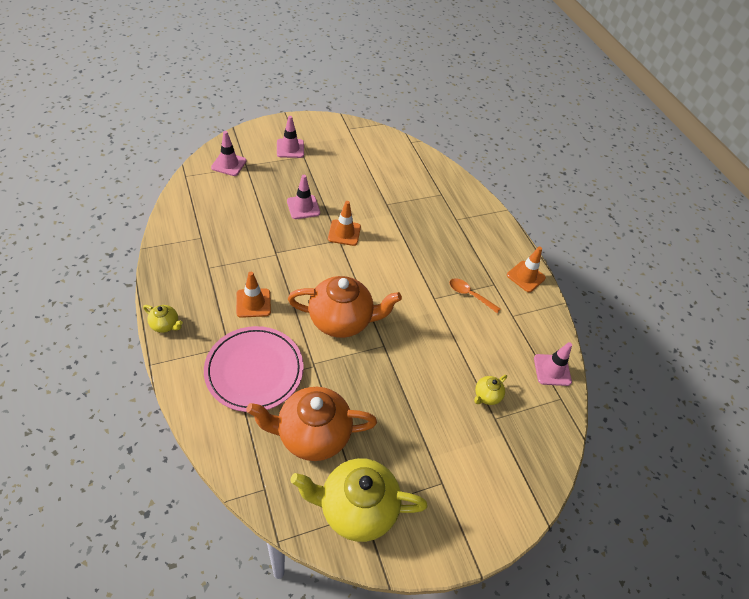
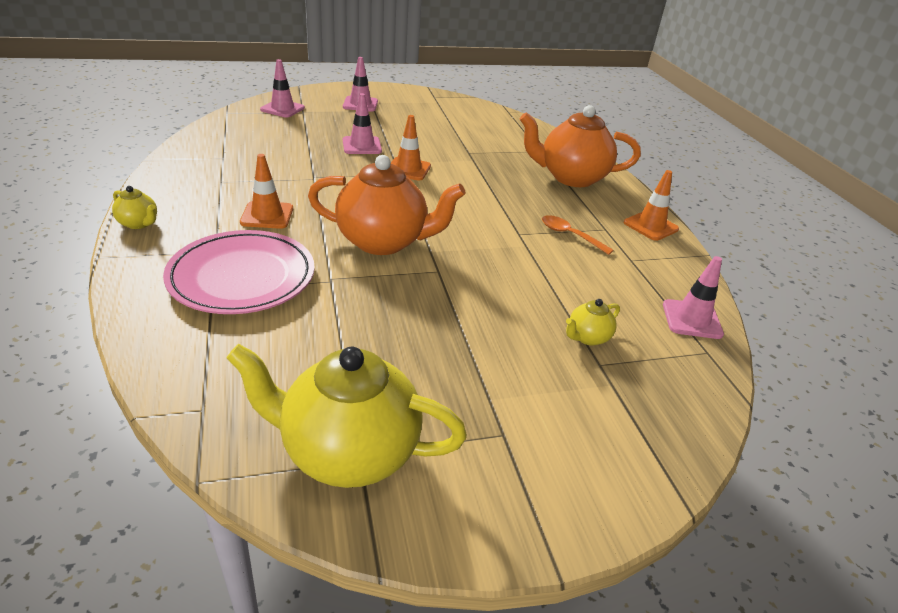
camera: 10 degrees right, 15 degrees down
orange teapot [246,387,377,461] -> orange teapot moved to [520,105,641,187]

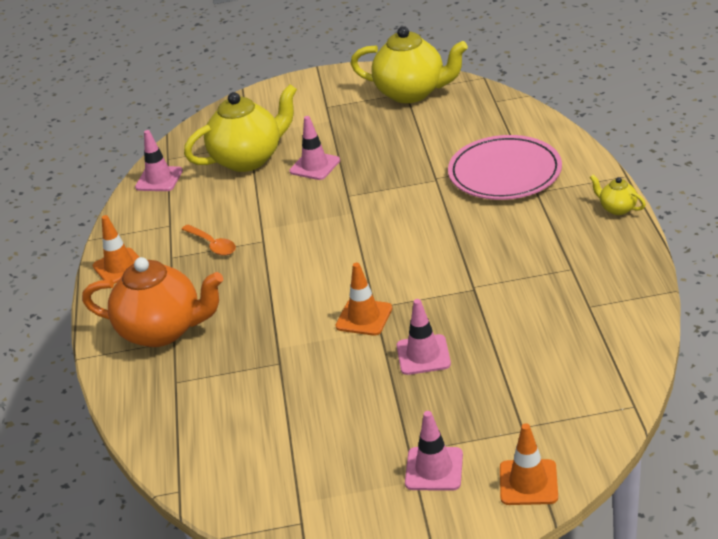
camera: 165 degrees left, 0 degrees up
orange traffic cone [240,154,293,229] -> orange traffic cone moved to [500,423,558,505]
pink traffic cone [260,59,305,117] -> pink traffic cone moved to [289,116,340,180]
orange teapot [308,155,466,255] -> none
yellow teapot [566,299,620,345] -> yellow teapot [184,84,297,172], size x2.28

